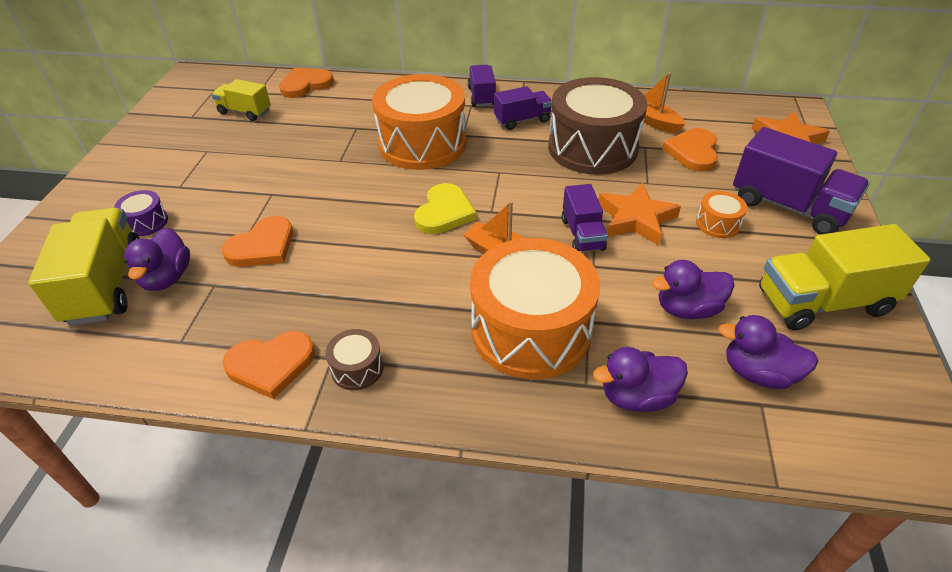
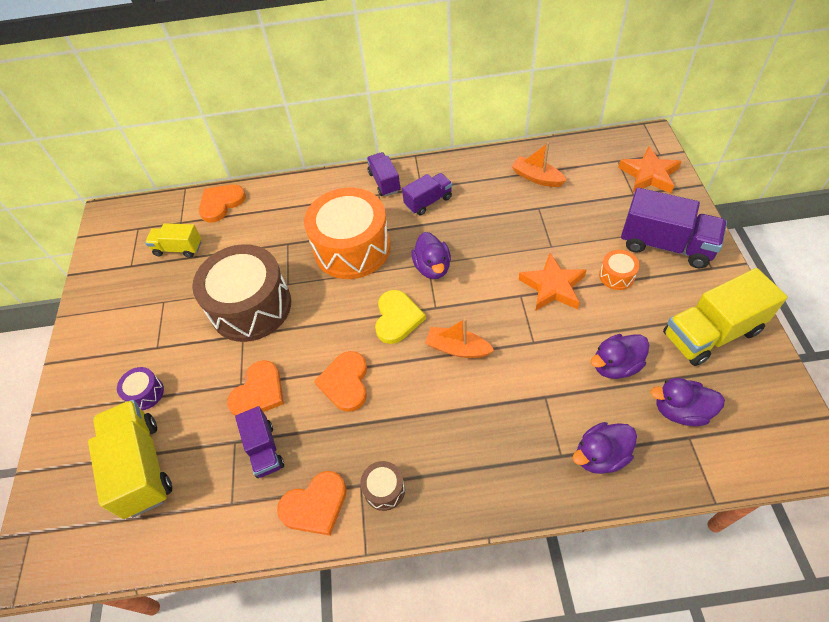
camera: 10 degrees left, 10 degrees up
purple duck [124,228,190,291] -> purple duck moved to [411,232,451,279]
orange drum [470,238,600,380] -> none
brown drum [548,77,647,175] -> brown drum moved to [192,244,291,342]
purple truck [562,184,608,252] -> purple truck moved to [235,406,284,478]
orange heart [662,128,718,172] -> orange heart moved to [314,351,367,412]

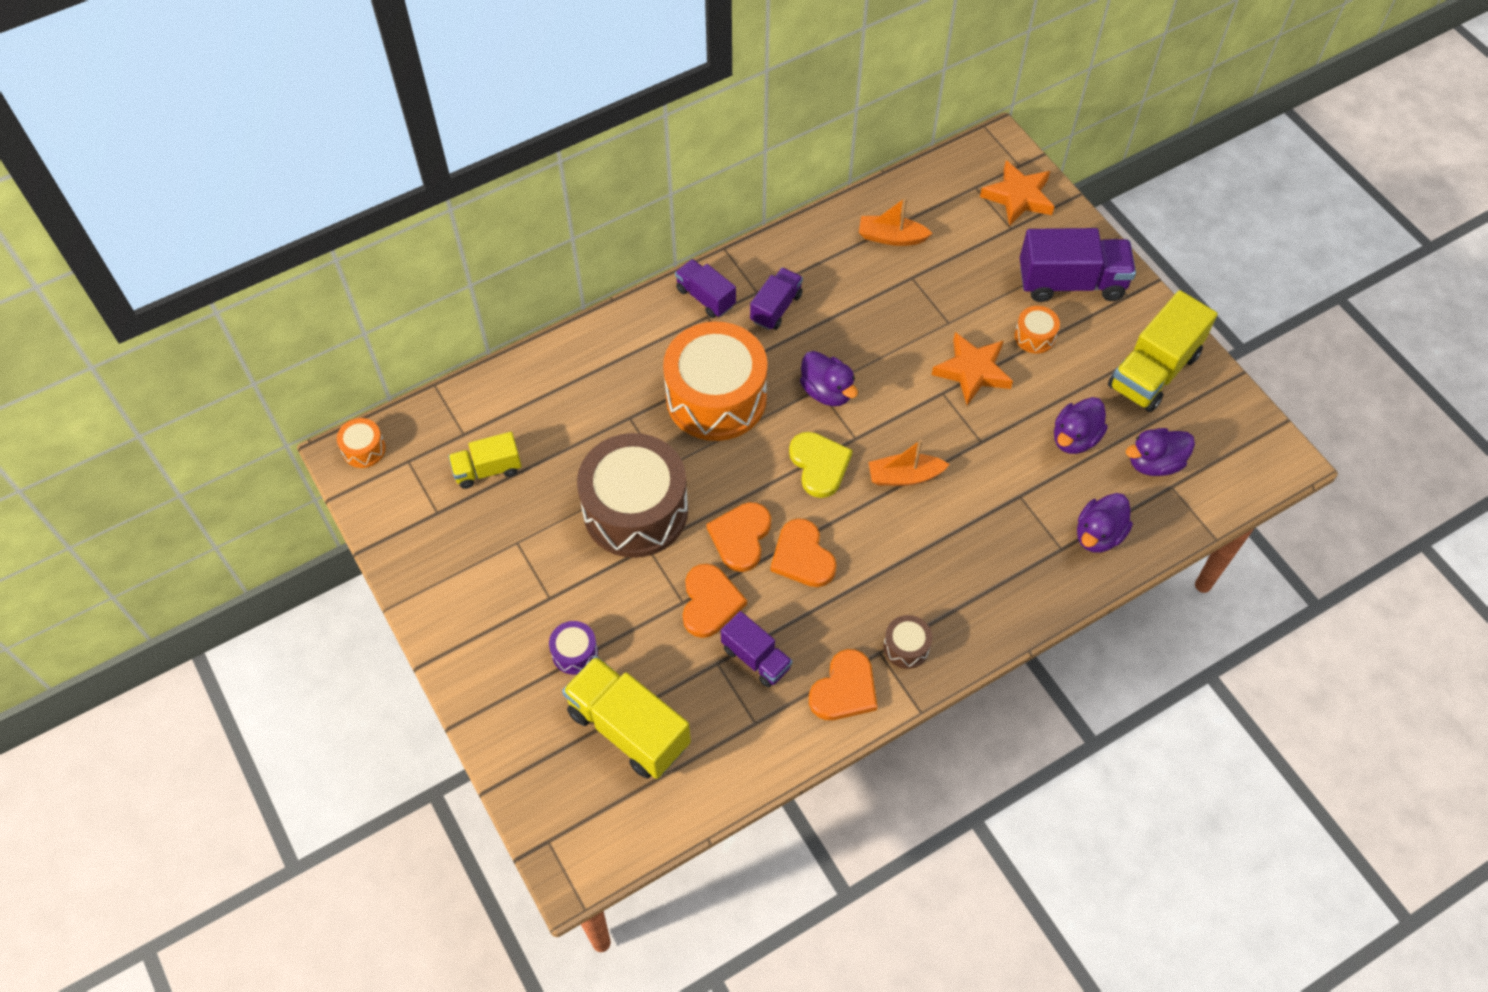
camera: 30 degrees left, 5 degrees up
orange heart [199,184,246,223] -> orange heart moved to [707,502,771,572]
none -> orange drum [337,418,386,468]

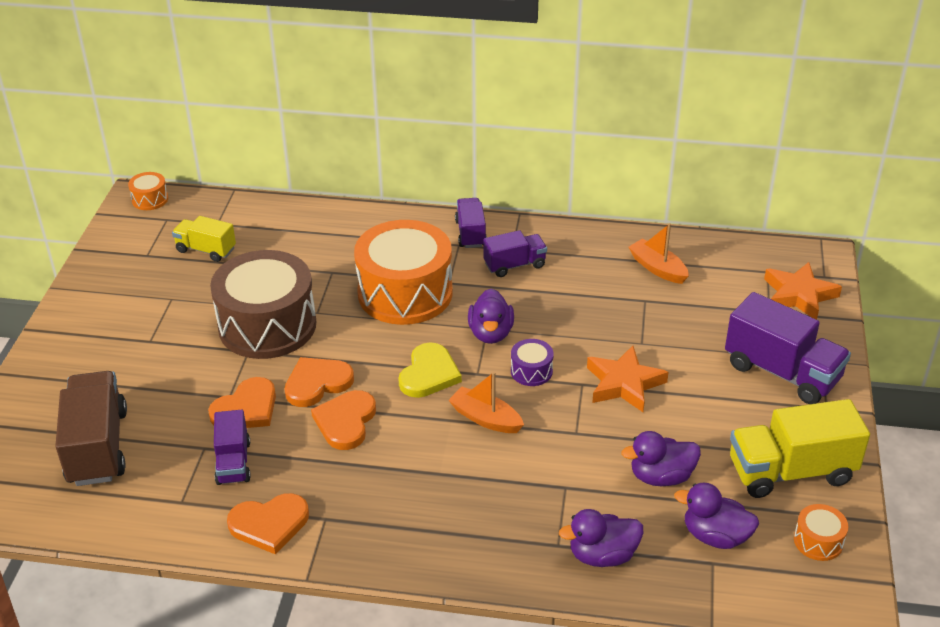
camera: 40 degrees right, 20 degrees down
purple drum [549,621,598,675] -> purple drum moved to [511,339,554,386]
yellow truck [562,656,691,779] -> brown truck [55,371,127,486]
brown drum [883,615,932,669] -> none
orange drum [1015,306,1060,353] -> orange drum moved to [794,504,848,561]

